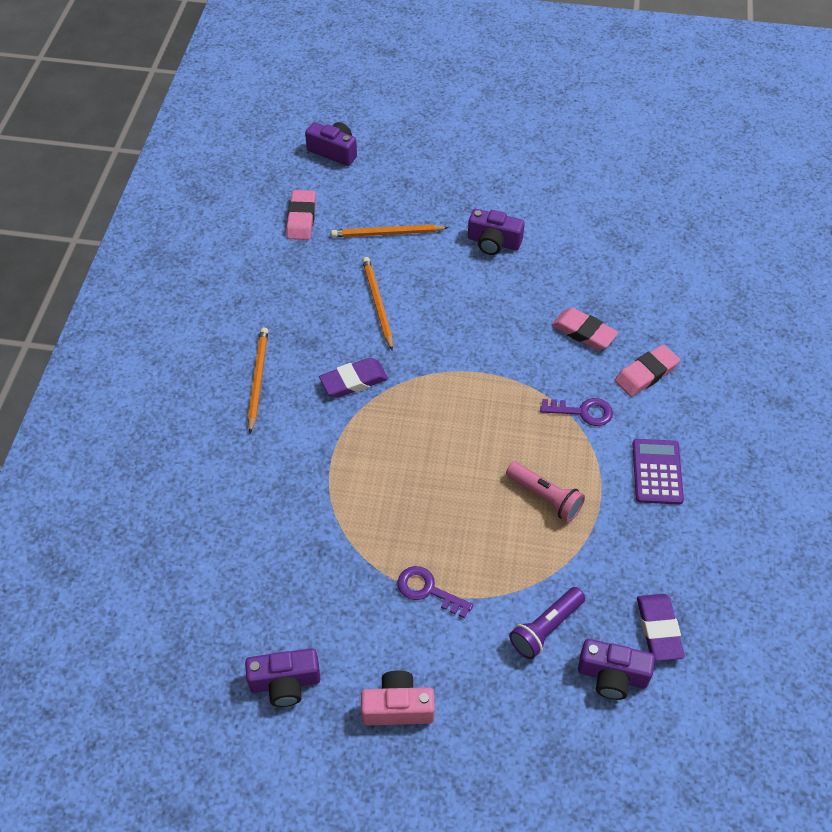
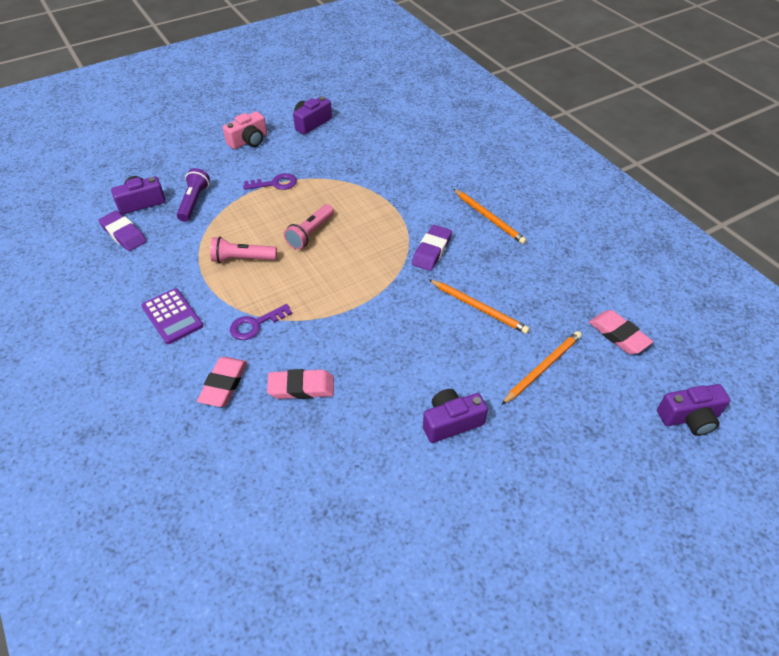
camera: 140 degrees right, 5 degrees down
none -> pink flashlight [284,204,334,249]

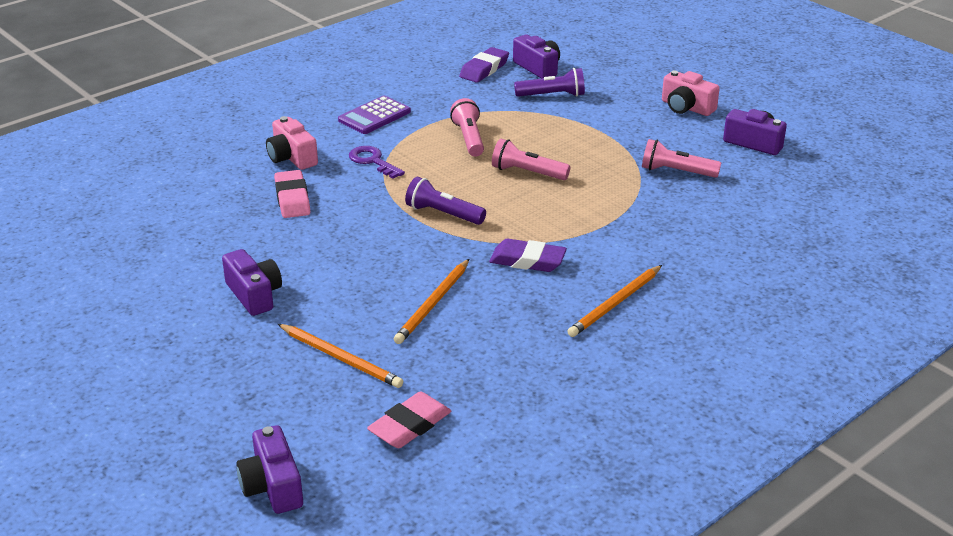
camera: 80 degrees right, 15 degrees down
pink eraser [197,357,247,407] -> pink camera [266,116,318,170]
purple key [243,173,297,190] -> none
none -> purple flashlight [405,177,486,225]
none -> pink flashlight [642,139,721,178]

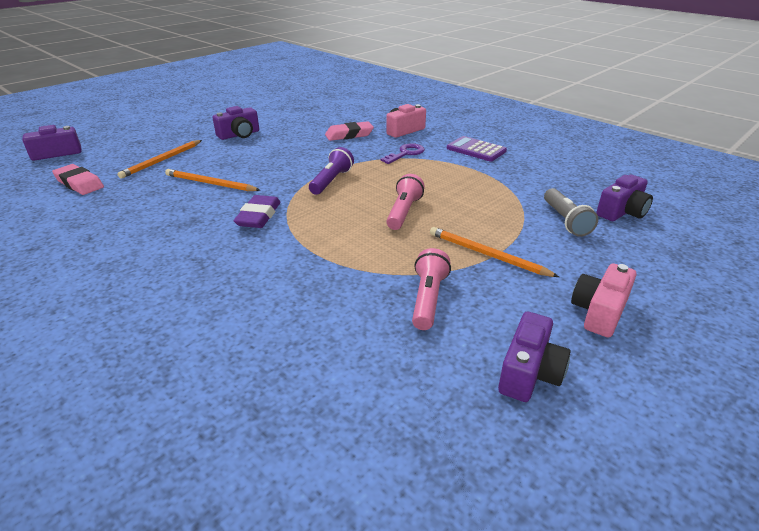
camera: 85 degrees right, 0 degrees up
pink flashlight [450,98,484,156] -> none
purple eraser [459,47,509,83] -> none
purple flashlight [514,68,585,97] -> grey flashlight [544,188,598,237]
orange pencil [567,265,662,337] -> orange pencil moved to [430,227,559,277]

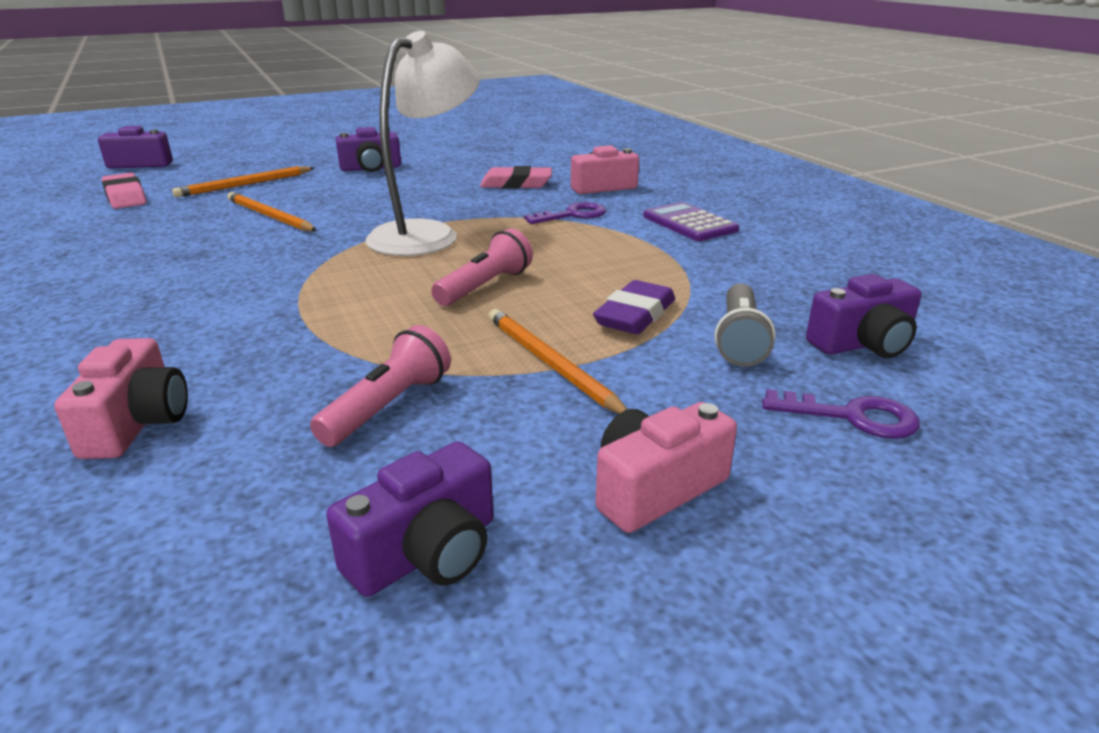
camera: 20 degrees right, 5 degrees down
purple eraser [234,195,281,228] -> purple eraser moved to [593,280,675,334]
purple flashlight [309,147,354,195] -> white lamp [365,31,480,256]
none -> pink camera [54,338,188,459]
none -> purple key [762,389,920,439]

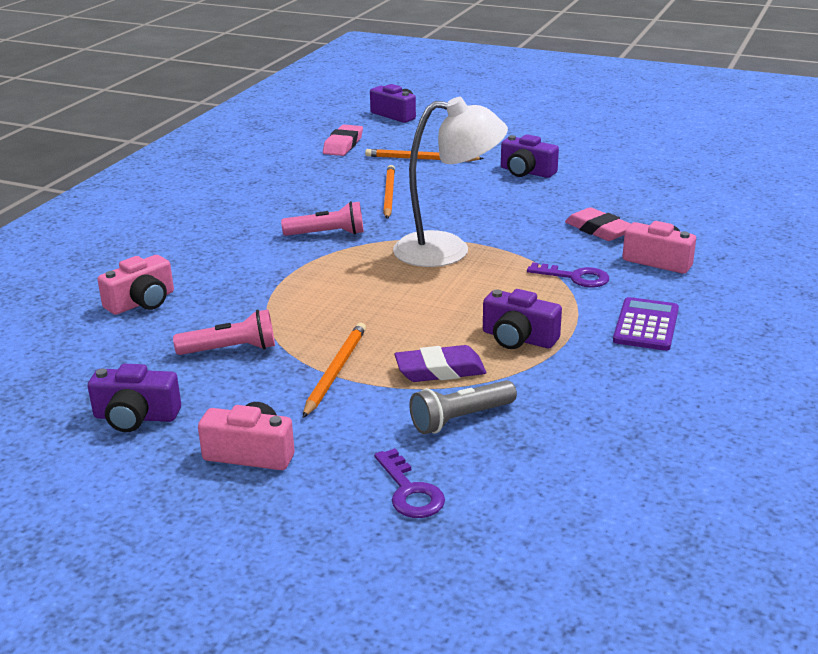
camera: 50 degrees right, 0 degrees up
pink flashlight [431,228,533,306] -> pink flashlight moved to [281,201,364,236]
purple camera [806,274,922,358] -> purple camera moved to [483,289,562,349]

